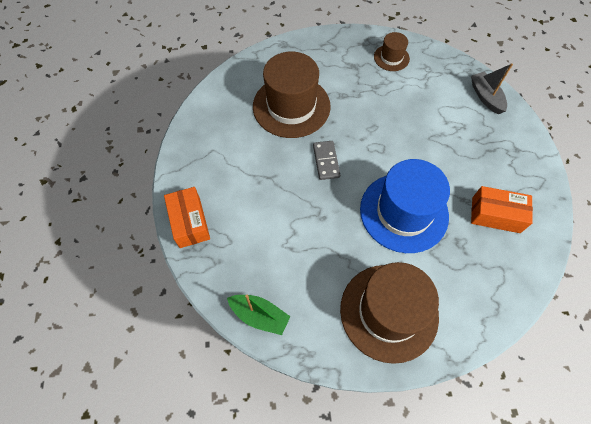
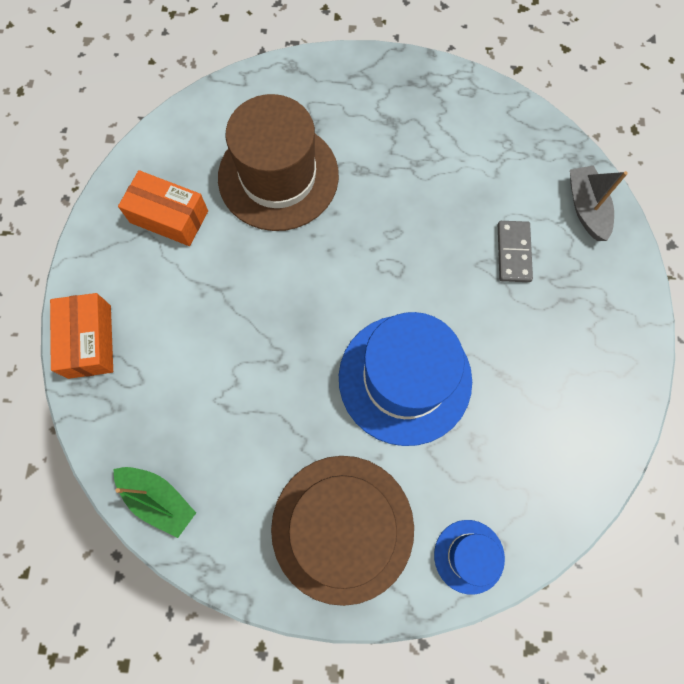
camera: 10 degrees right, 10 degrees up
grey domino [313,141,340,180] -> grey domino moved to [498,221,533,282]
brown hat [374,32,410,71] -> none
orange box [471,186,533,233] -> orange box moved to [118,170,208,246]
none -> blue hat [434,520,505,595]

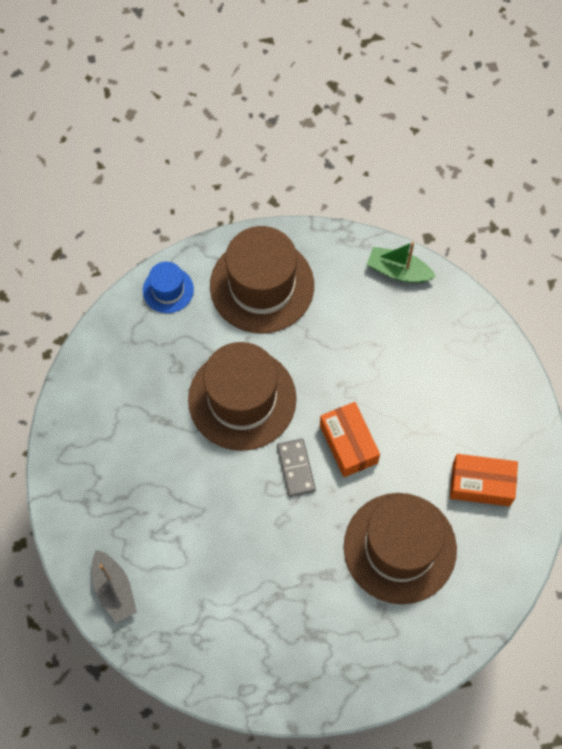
camera: 165 degrees right, 5 degrees down
orange box [50,293,113,379] -> orange box moved to [320,402,380,477]
blue hat [339,312,472,446] -> brown hat [188,342,297,451]
grey domino [498,221,533,282] -> grey domino moved to [277,438,316,497]

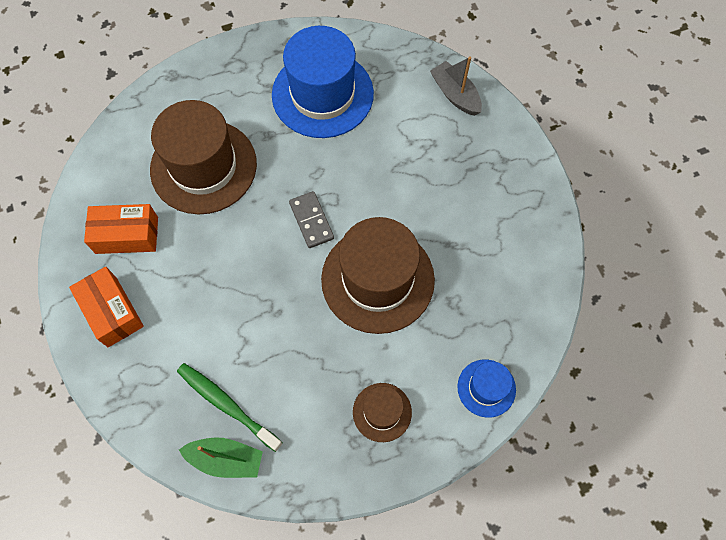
camera: 170 degrees right, 0 degrees up
brown hat [210,226,314,333] -> brown hat [353,383,412,442], size x0.49
orange box [320,402,380,477] -> orange box moved to [69,267,144,347]
none -> green toothbrush [177,363,283,452]
none -> blue hat [272,26,374,138]

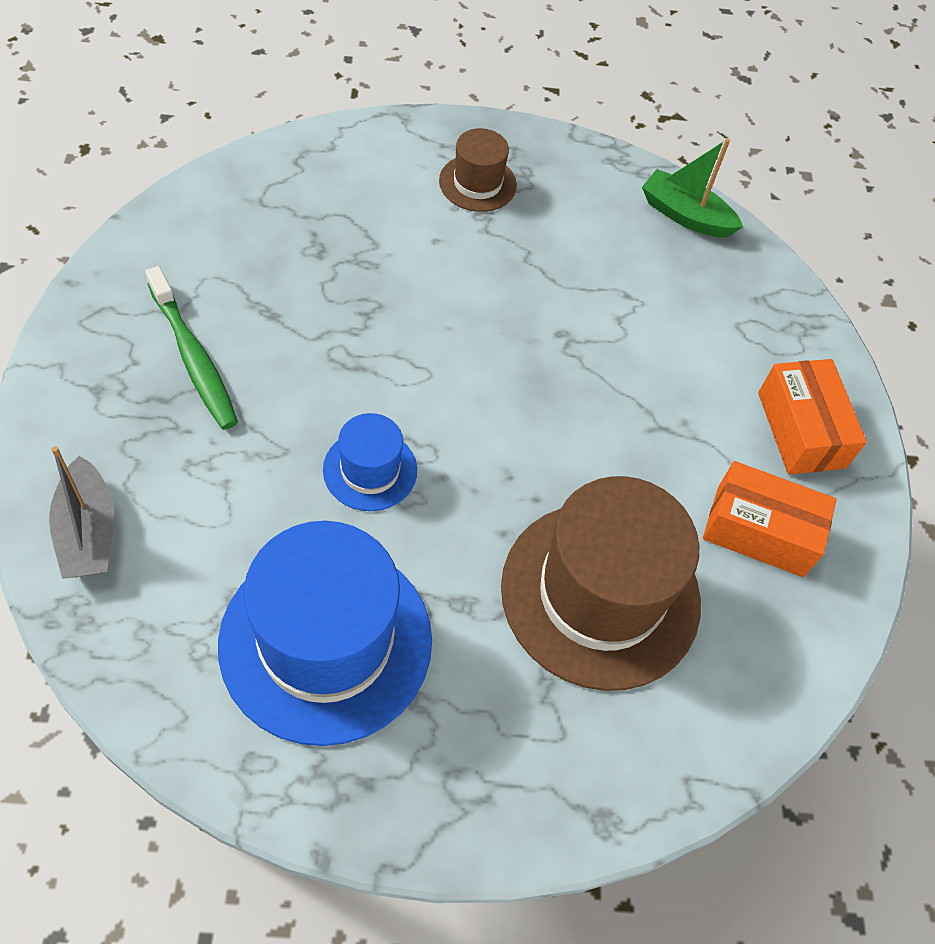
camera: 165 degrees left, 10 degrees down
green toothbrush [177,363,283,452] -> green toothbrush moved to [145,266,238,430]
grey domino [289,191,334,248] -> none
brown hat [321,217,435,334] -> none
blue hat [457,360,516,418] -> blue hat moved to [323,413,417,511]

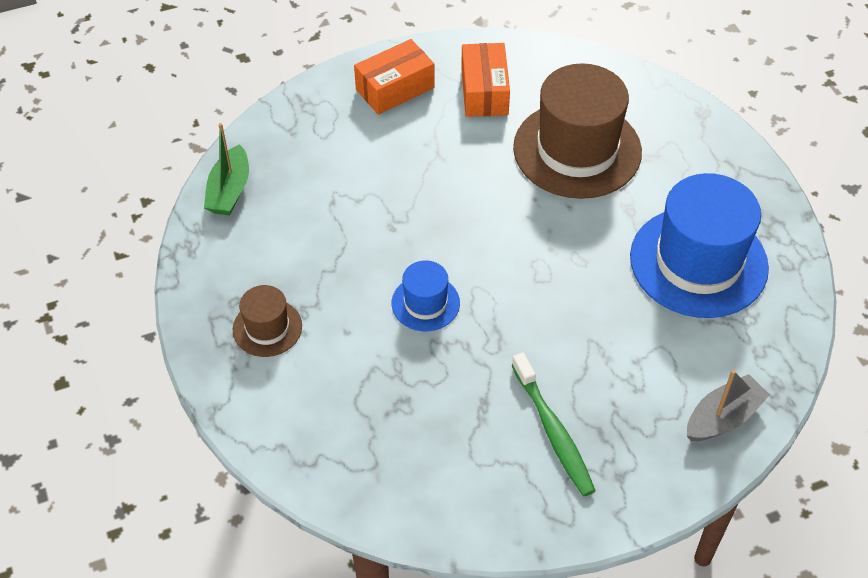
camera: 105 degrees left, 5 degrees down
green toothbrush [145,266,238,430] -> green toothbrush turned 120 degrees clockwise [512,353,595,497]
blue hat [323,413,417,511] -> blue hat moved to [392,260,460,331]

